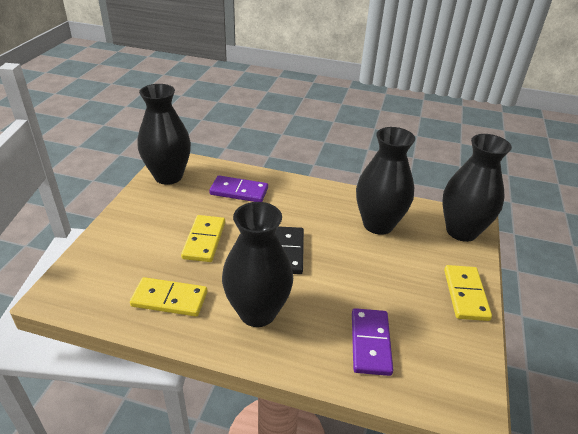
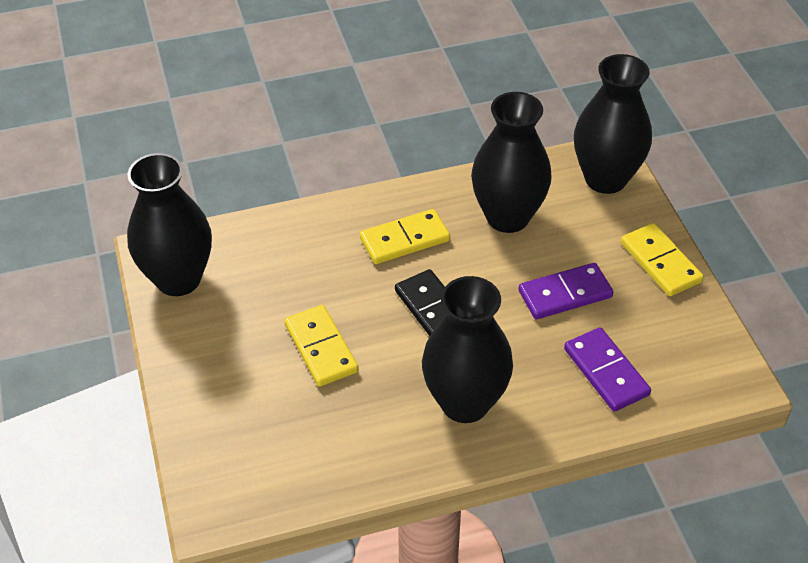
camera: 30 degrees left, 10 degrees up
yellow domino [130,277,207,317] -> yellow domino moved to [360,209,450,264]
purple domino [209,175,268,202] -> purple domino moved to [519,263,613,319]

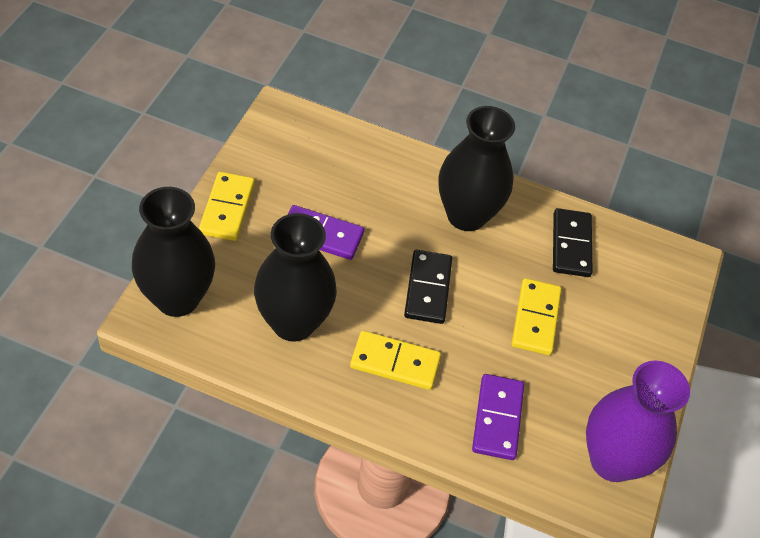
camera: 150 degrees left, 5 degrees up
black vase [127,153,212,296] -> purple vase [586,361,690,482]
purple domino [564,327,651,412] -> purple domino moved to [472,374,524,460]
none -> black domino [553,208,592,277]

